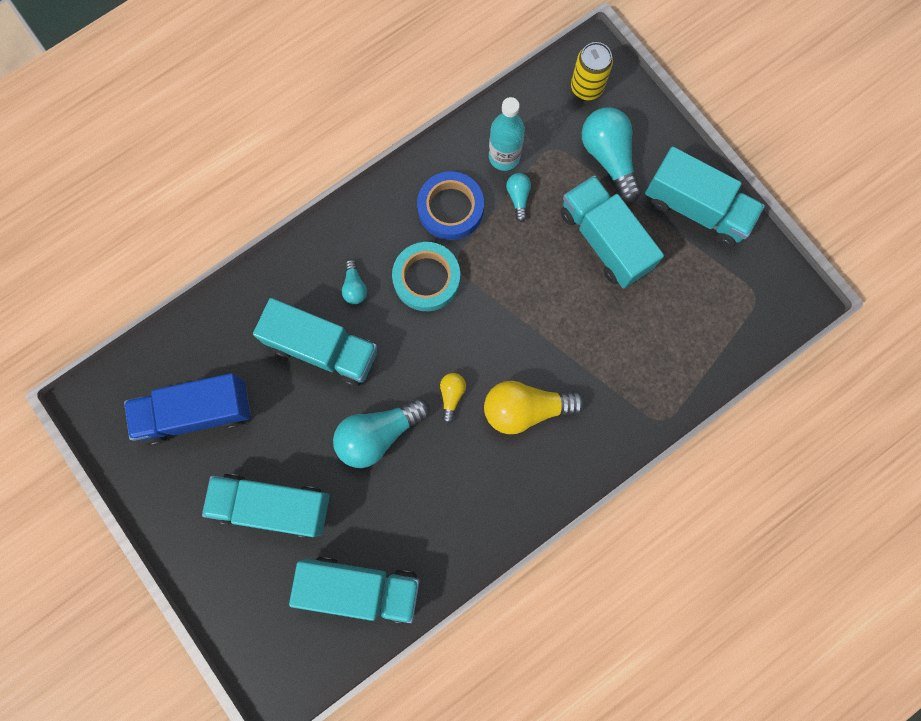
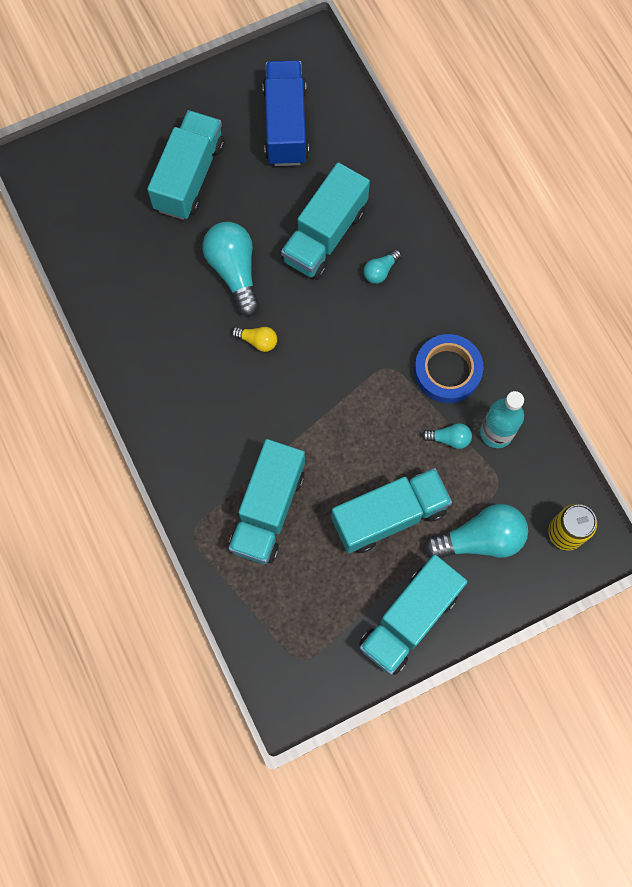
camera: 100 degrees right, 5 degrees down
turquoise truck [289,556,420,623] -> turquoise truck moved to [228,439,305,564]
turquoise light bulb [342,259,367,304] -> turquoise light bulb turned 45 degrees counterclockwise [363,249,402,284]
turquoise tape [392,242,460,311] -> none
yellow light bulb [484,381,585,434] -> none

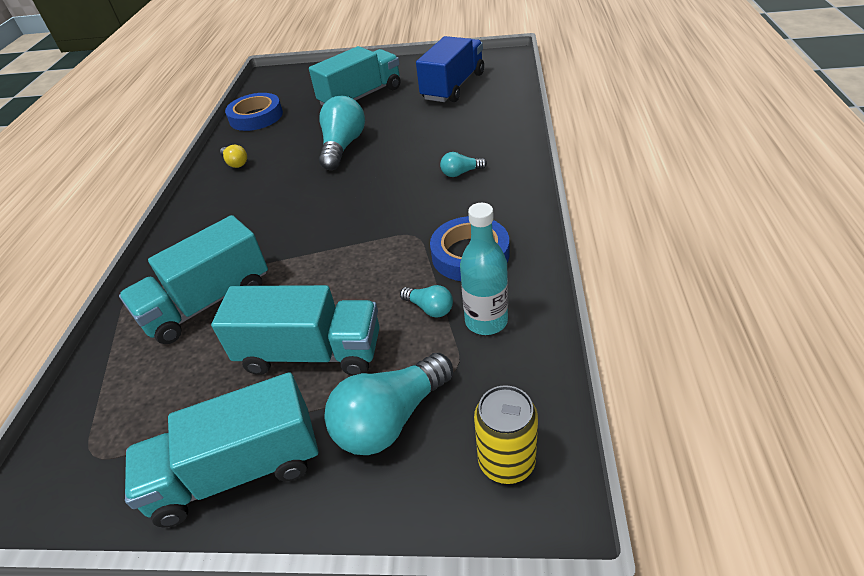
camera: 35 degrees right, 30 degrees down
yellow light bulb [231,327,277,352] -> yellow light bulb moved to [220,145,247,168]
turquoise truck [281,162,370,280] -> none
turquoise light bulb [424,504,528,558] -> turquoise light bulb turned 120 degrees clockwise [324,353,453,455]
none -> blue tape [225,93,283,131]

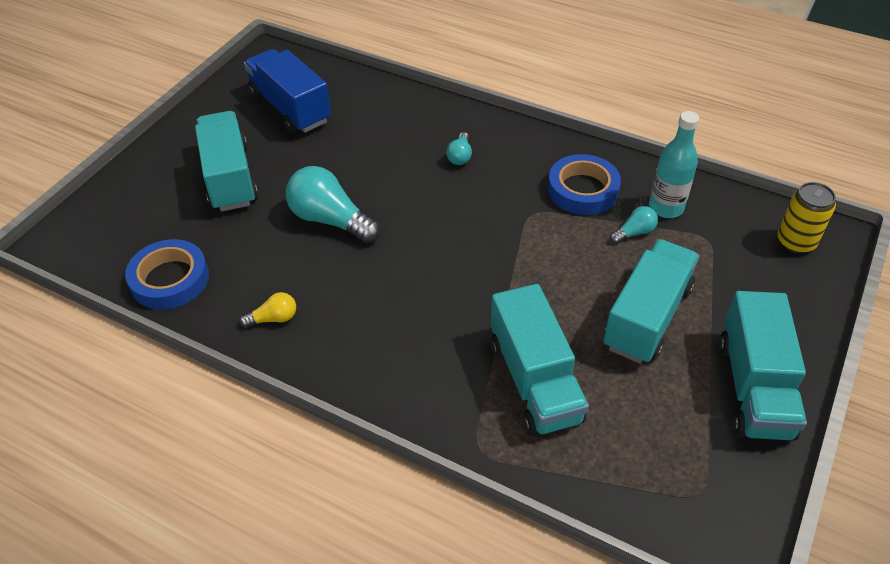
camera: 70 degrees left, 5 degrees up
turquoise light bulb [324,353,453,455] -> none

